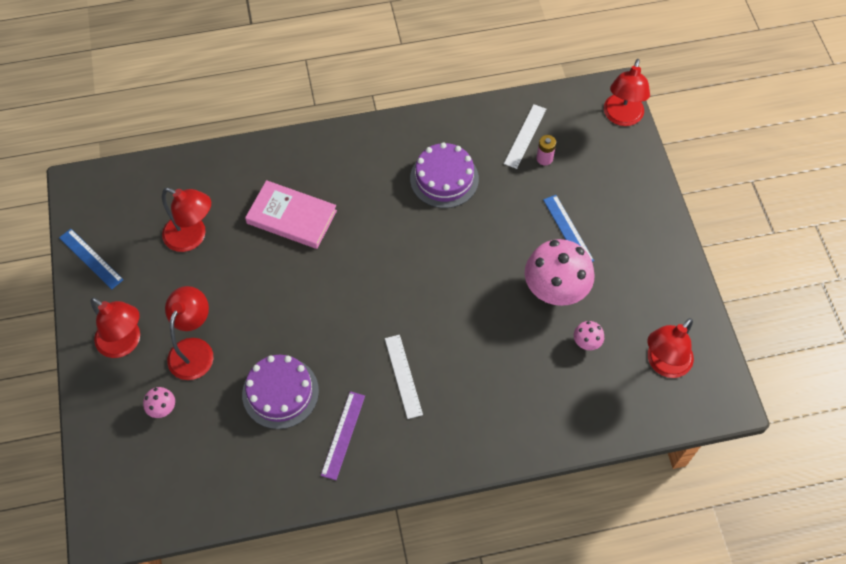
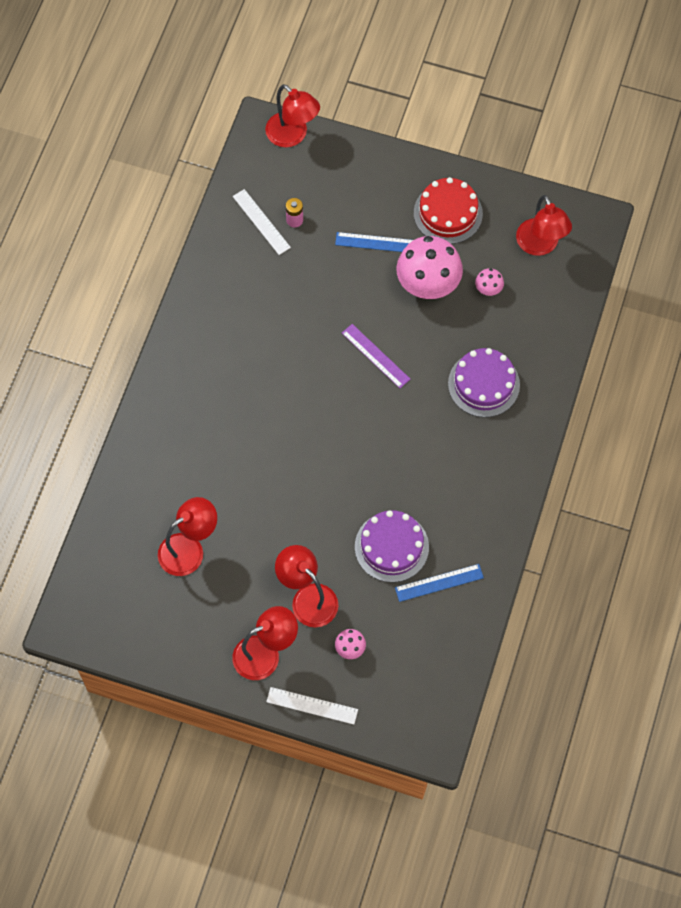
camera: 60 degrees left, 5 degrees up
blue ruler [59,229,123,289] -> blue ruler moved to [395,564,484,602]
pink book [245,180,337,249] -> none
purple ruler [321,391,365,480] -> purple ruler moved to [342,324,411,388]
white ruler [385,335,423,419] -> white ruler moved to [266,687,358,725]
purple cake [410,142,479,208] -> purple cake moved to [448,348,520,417]
none -> red cake [414,177,483,244]

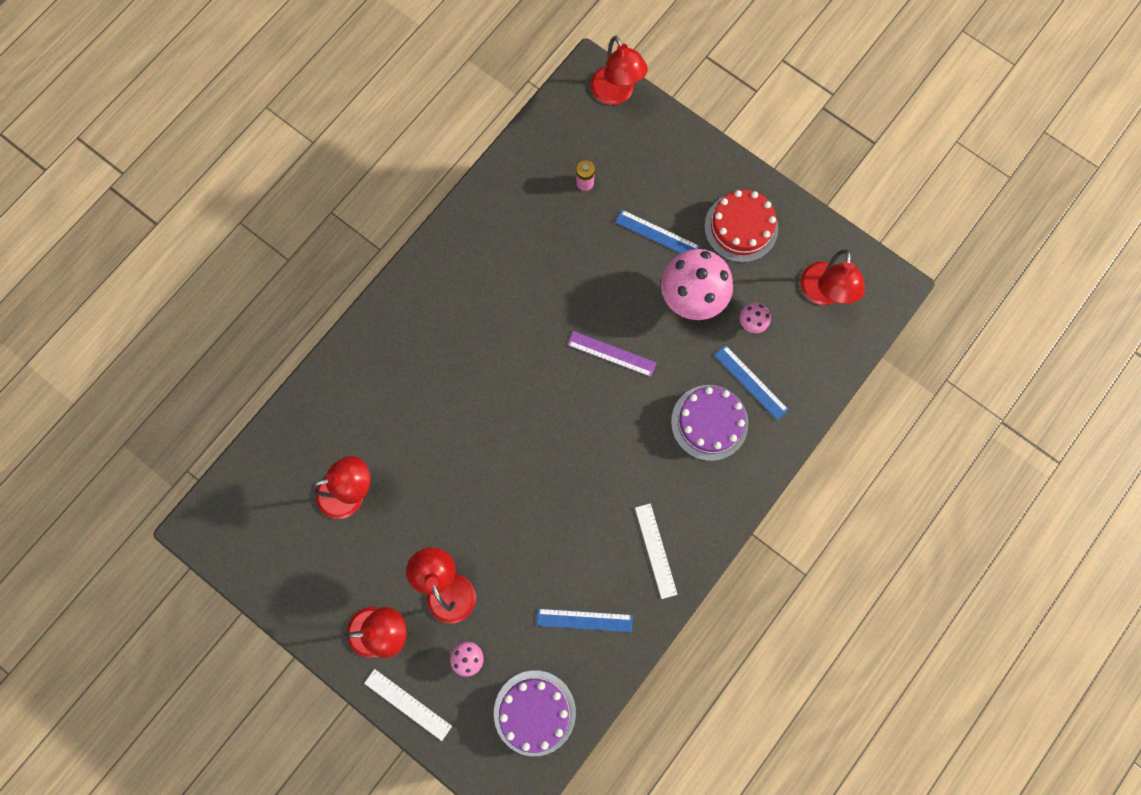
camera: 20 degrees right, 10 degrees up
white ruler [233,189,291,255] -> white ruler moved to [635,503,678,599]
purple ruler [342,324,411,388] -> purple ruler turned 45 degrees counterclockwise [567,331,656,377]
purple cake [355,510,429,582] -> purple cake moved to [494,670,576,756]
none -> blue ruler [714,345,789,420]

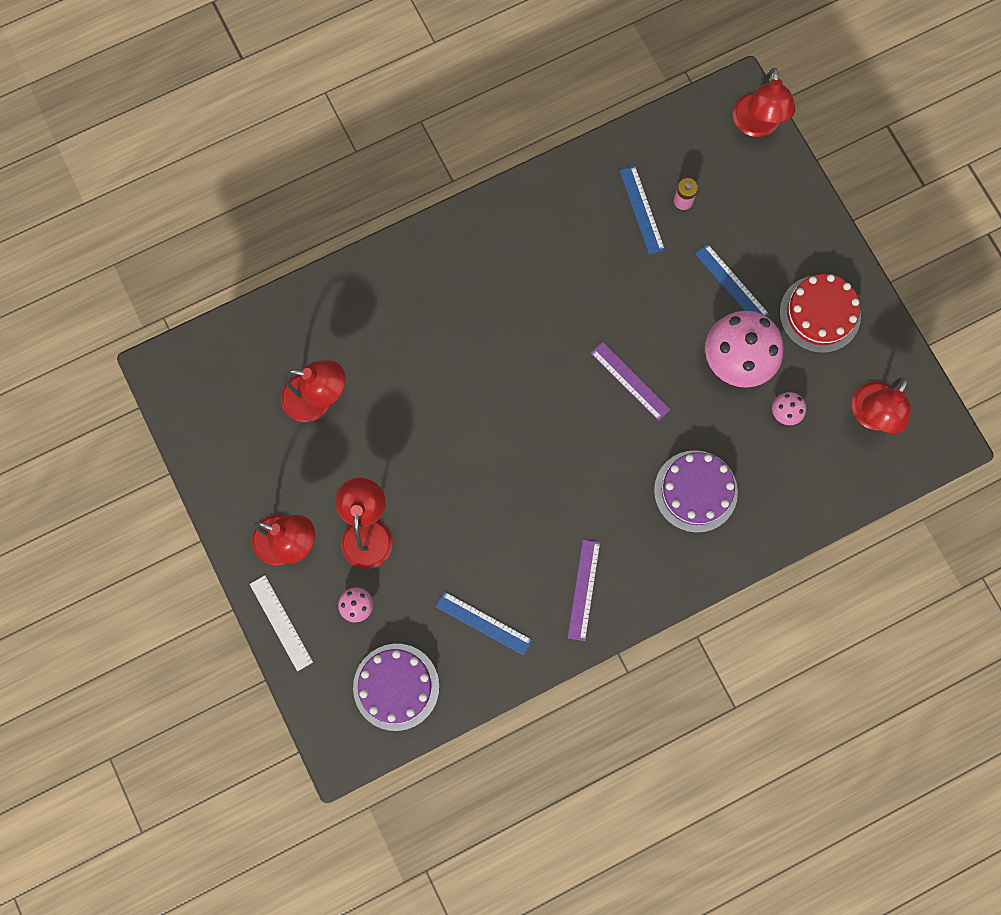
camera: 25 degrees right, 0 degrees up
white ruler [635,503,678,599] -> purple ruler [568,539,600,641]
blue ruler [714,345,789,420] -> blue ruler moved to [619,166,665,254]

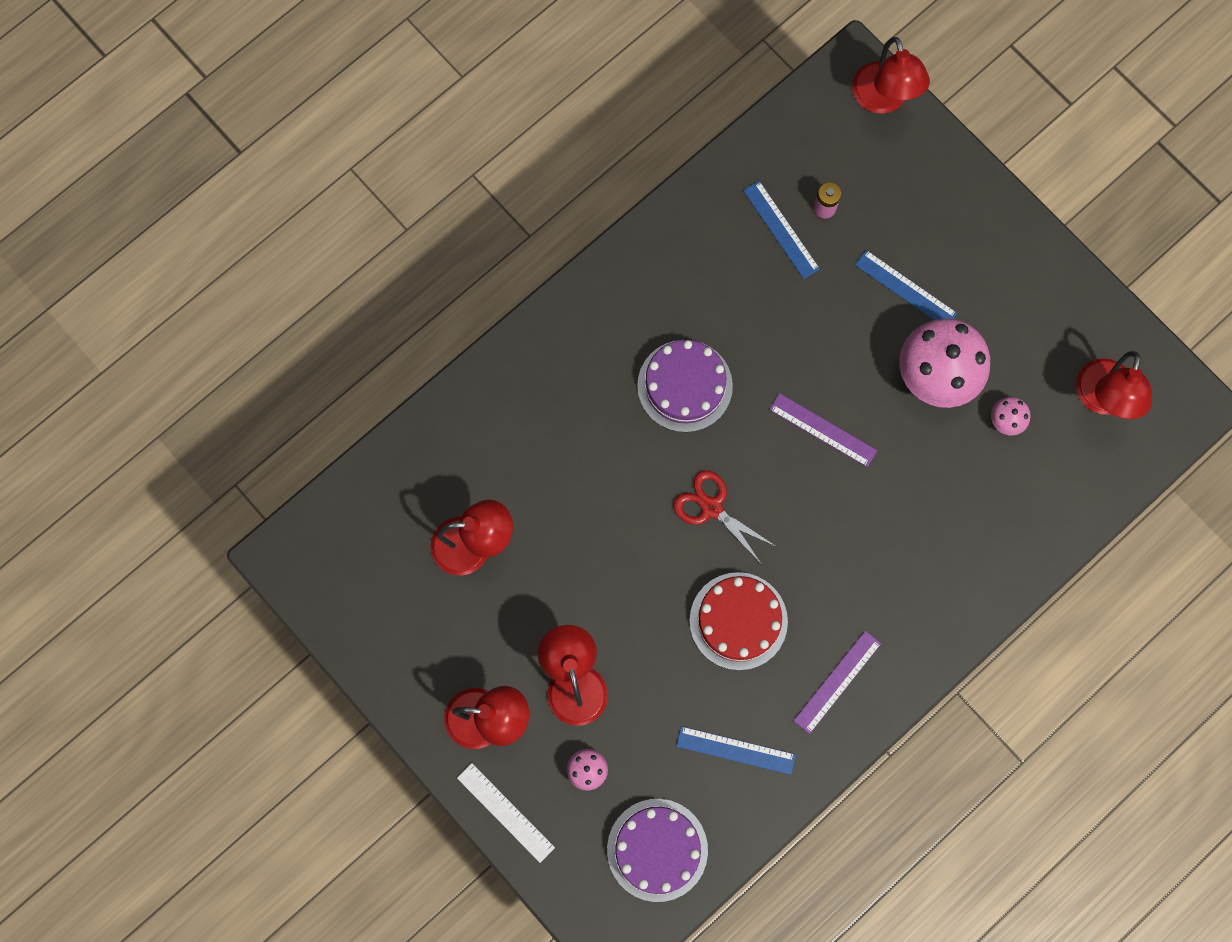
camera: 15 degrees left, 0 degrees up
purple ruler [568,539,600,641] -> purple ruler turned 45 degrees clockwise [793,631,881,734]
purple cake [654,450,738,533] -> purple cake moved to [637,340,733,432]
red cake [780,274,861,353] -> red cake moved to [689,572,788,670]
none -> red scissors [673,470,777,565]

